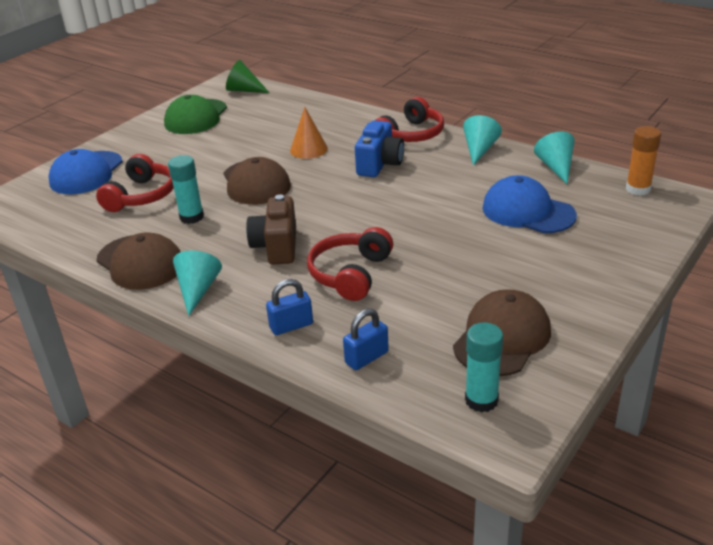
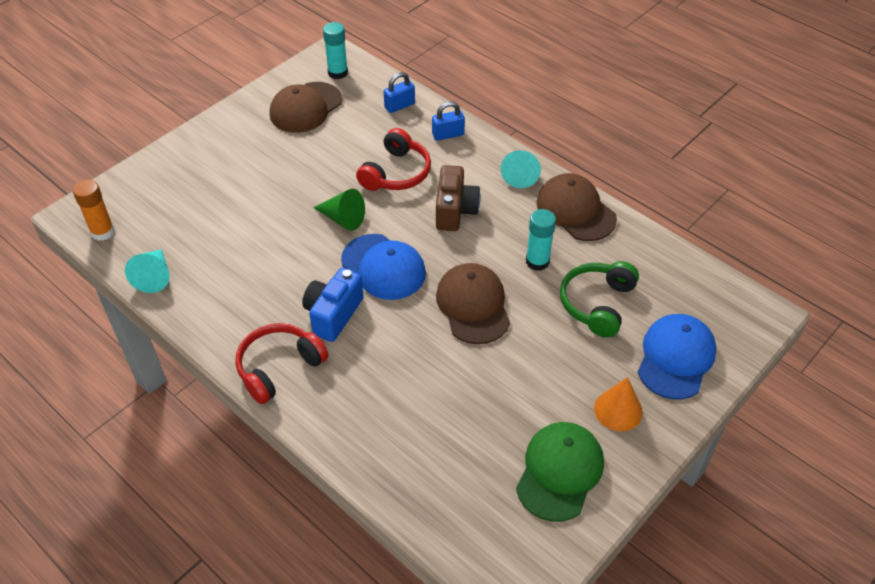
camera: 175 degrees left, 15 degrees up
red headphones [96,154,174,212] -> green headphones [560,261,639,338]
green cone [226,60,269,93] -> green cone moved to [313,189,365,231]
orange cone [290,107,328,159] -> orange cone moved to [594,377,643,431]
turquoise cone [463,115,502,166] -> none
blue cap [482,175,577,233] -> blue cap moved to [341,234,426,300]

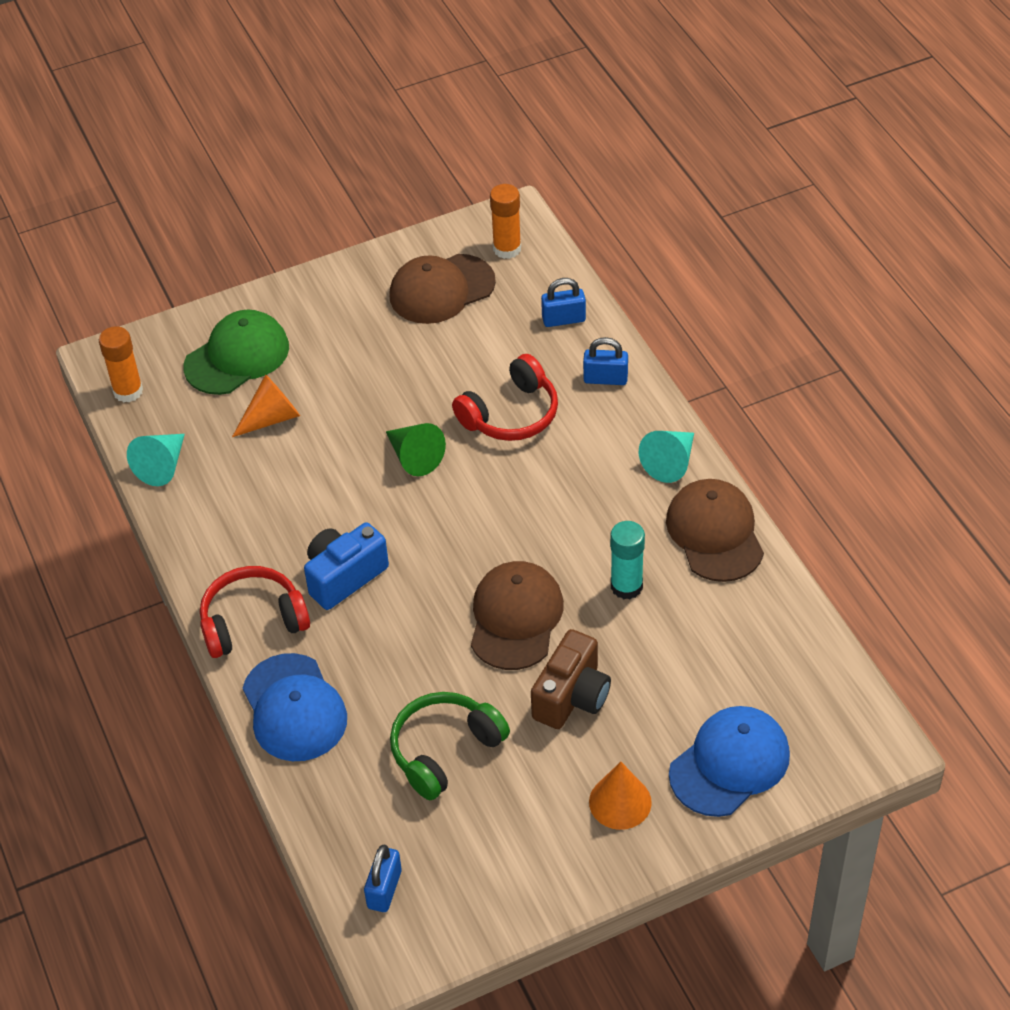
camera: 25 degrees right, 0 degrees up
turquoise glue stick [323,22,348,79] -> orange glue stick [490,184,521,259]
blue cap [341,234,426,300] -> blue cap moved to [243,653,347,761]
brown camera [436,165,481,231] -> brown camera moved to [531,629,611,729]
green cap [516,422,604,522] -> green cap moved to [183,310,289,395]
green headphones [560,261,639,338] -> green headphones moved to [390,692,510,800]
none -> orange cone [232,374,300,437]
none -> blue padlock [364,845,402,912]

